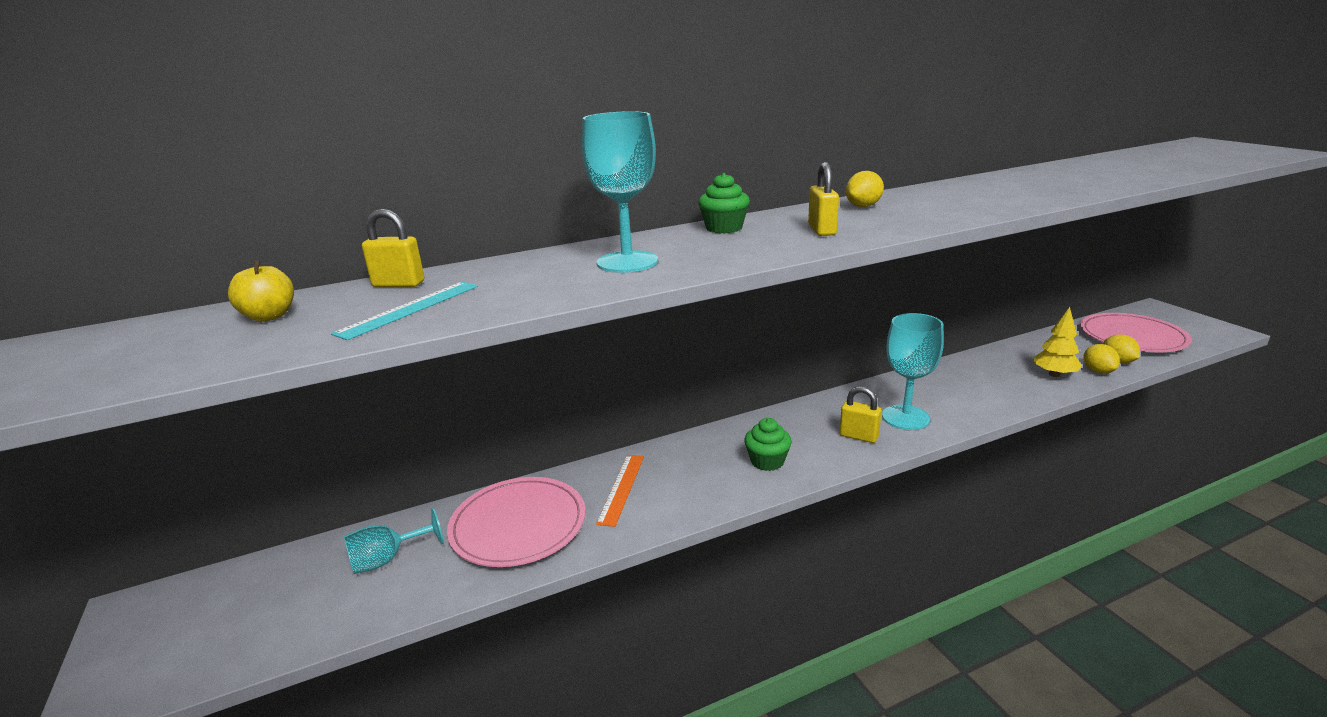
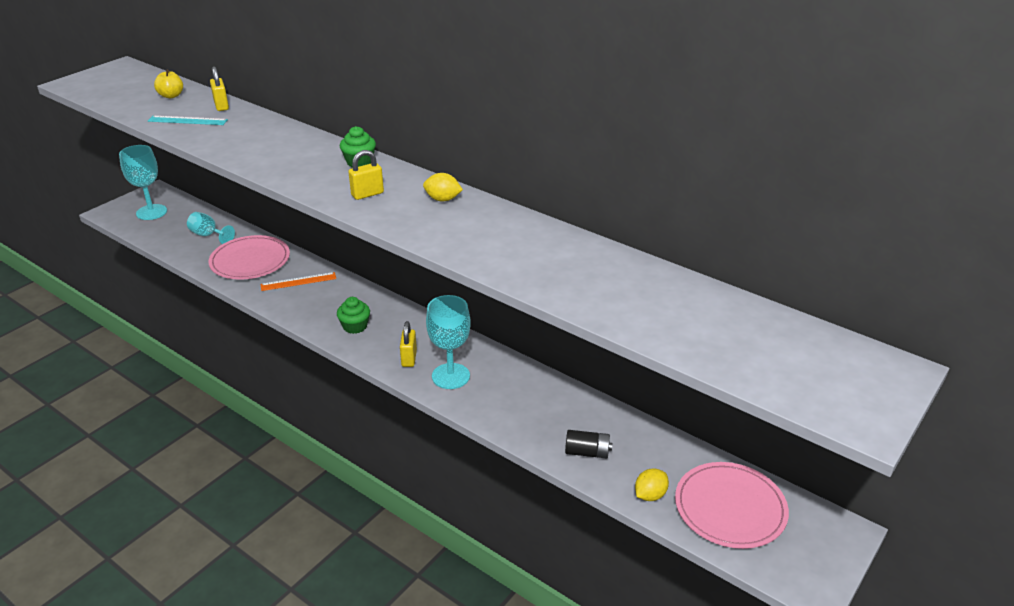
camera: 60 degrees right, 10 degrees up
turquoise goblet [582,111,658,273] -> turquoise goblet moved to [119,145,167,220]
yellow tree [1034,307,1082,377] -> black battery [565,430,613,458]
yellow lemon [1083,344,1120,374] -> none

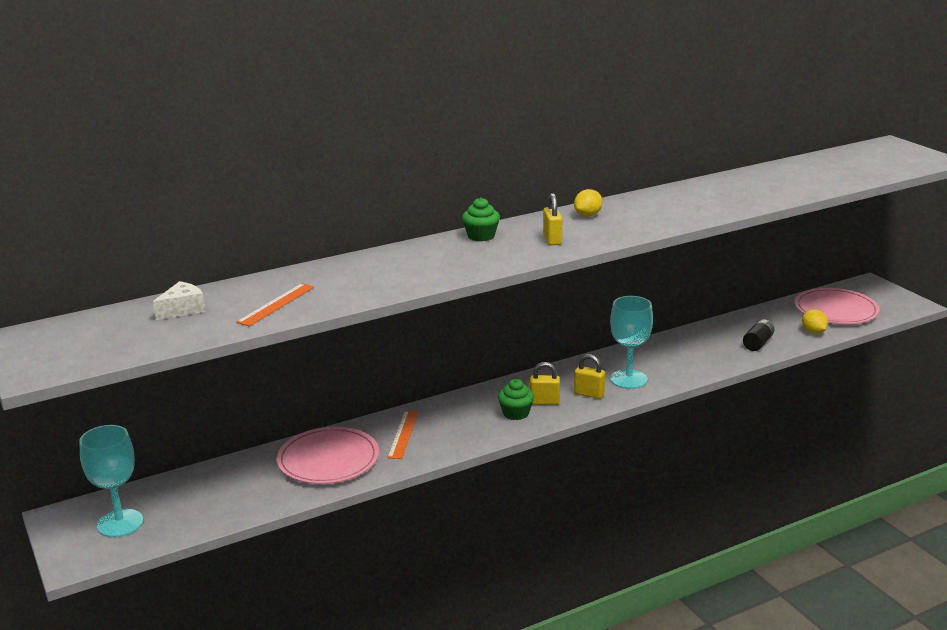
camera: 65 degrees left, 10 degrees down
turquoise ruler [148,116,228,125] -> orange ruler [236,283,314,326]
yellow apple [154,70,183,98] -> white cheese [153,281,205,320]
turquoise goblet [187,212,235,244] -> none
yellow padlock [210,67,229,111] -> yellow padlock moved to [530,362,560,405]

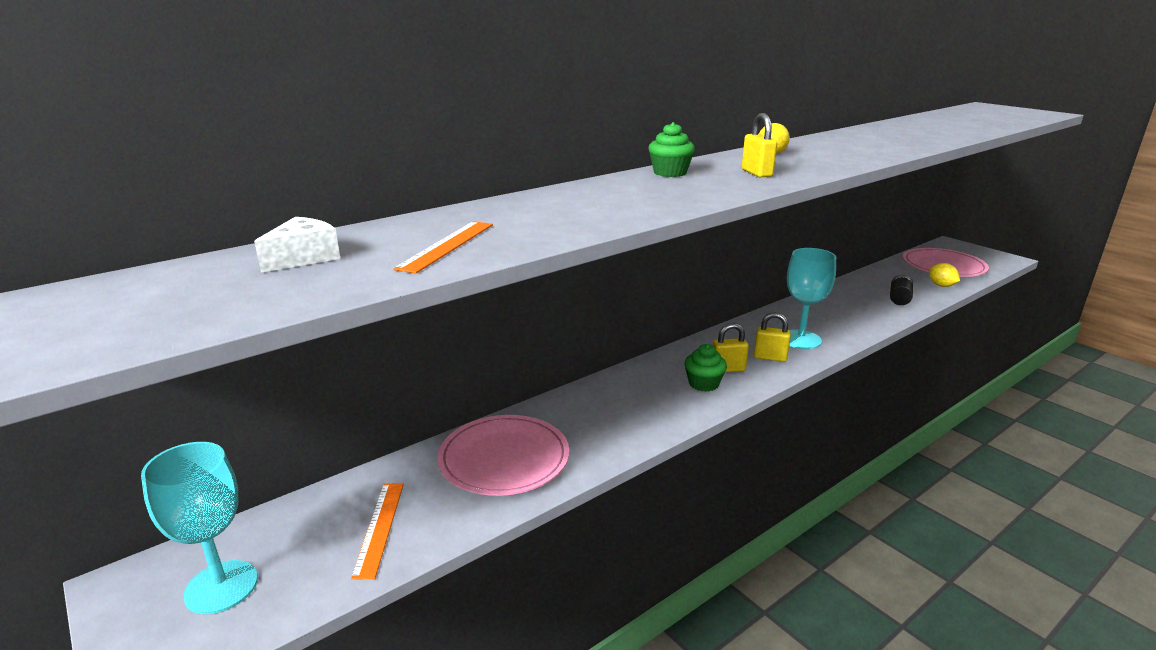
camera: 10 degrees left, 0 degrees up
orange ruler [387,410,418,459] -> orange ruler moved to [351,483,404,580]

